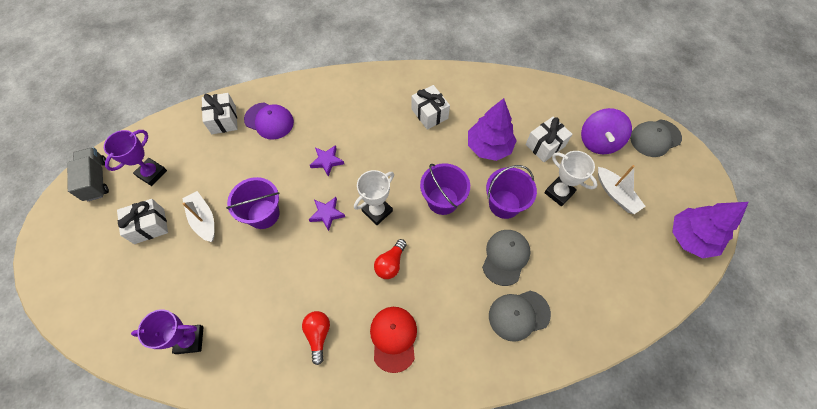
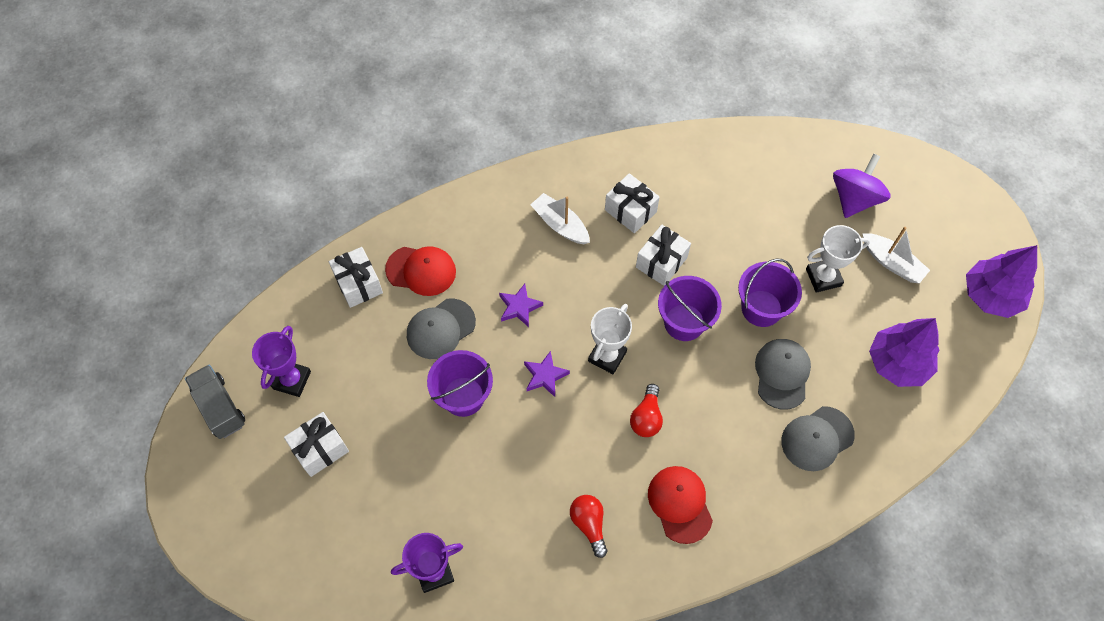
camera: 15 degrees left, 0 degrees up
white boat [182,191,215,242] -> white boat moved to [530,193,590,244]
purple cap [244,103,294,140] -> red cap [385,246,456,296]
purple tree [468,98,517,161] -> purple tree moved to [869,318,939,387]
white gift [525,117,572,162] -> white gift moved to [636,225,691,286]
white trophy [544,151,598,206] -> white trophy turned 45 degrees counterclockwise [806,225,870,293]
purple spinning top [581,108,632,154] -> purple spinning top turned 150 degrees counterclockwise [833,154,890,218]
grey cap [630,119,682,157] -> grey cap moved to [407,298,476,359]

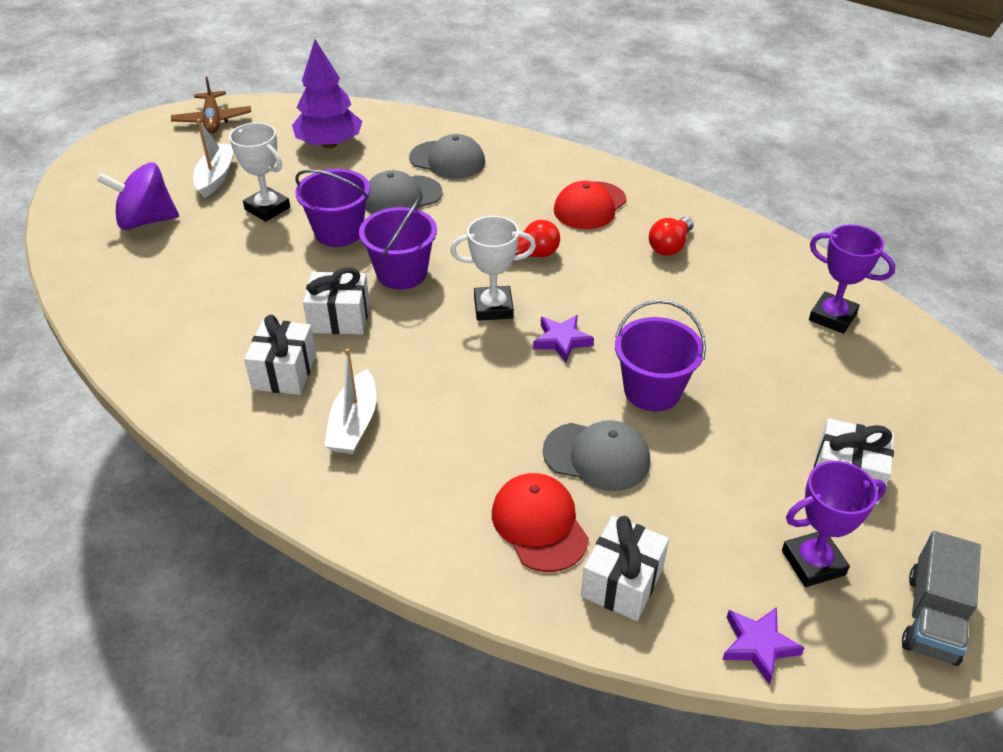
camera: 125 degrees left, 20 degrees down
purple star [499,284,543,327] -> purple star moved to [722,607,805,685]
purple tree [966,245,1037,318] -> brown plane [171,77,251,134]

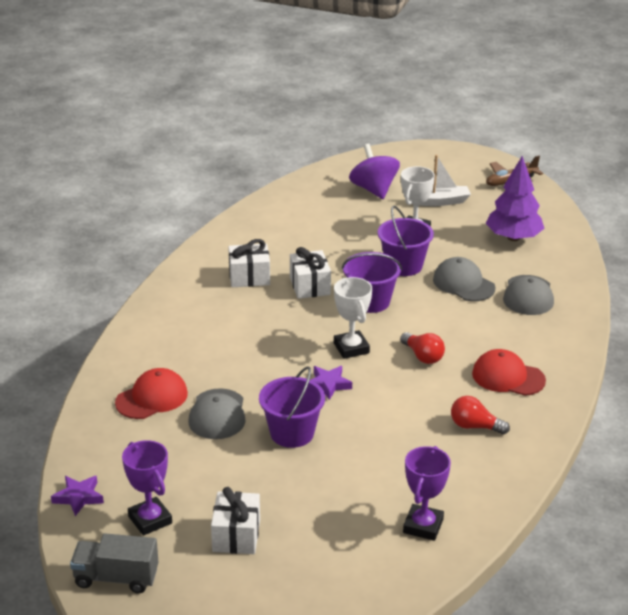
camera: 75 degrees right, 10 degrees down
white boat [324,348,376,454] -> none
white gift [581,516,669,621] -> none

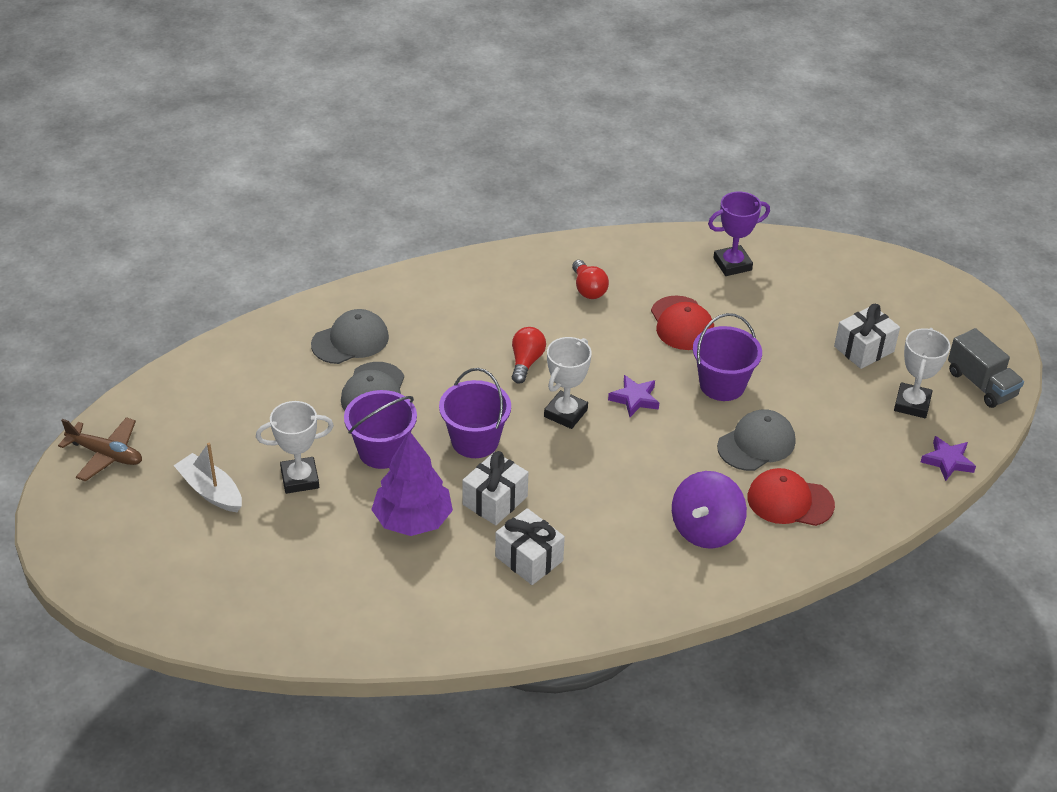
camera: 130 degrees left, 10 degrees up
purple trophy [122,440,172,536] -> white trophy [894,328,950,418]
purple spinning top [349,144,400,199] -> purple spinning top moved to [672,471,747,549]
red cap [472,349,546,396] -> red cap moved to [651,295,714,350]
purple tree [486,156,545,241] -> purple tree moved to [371,431,453,536]

